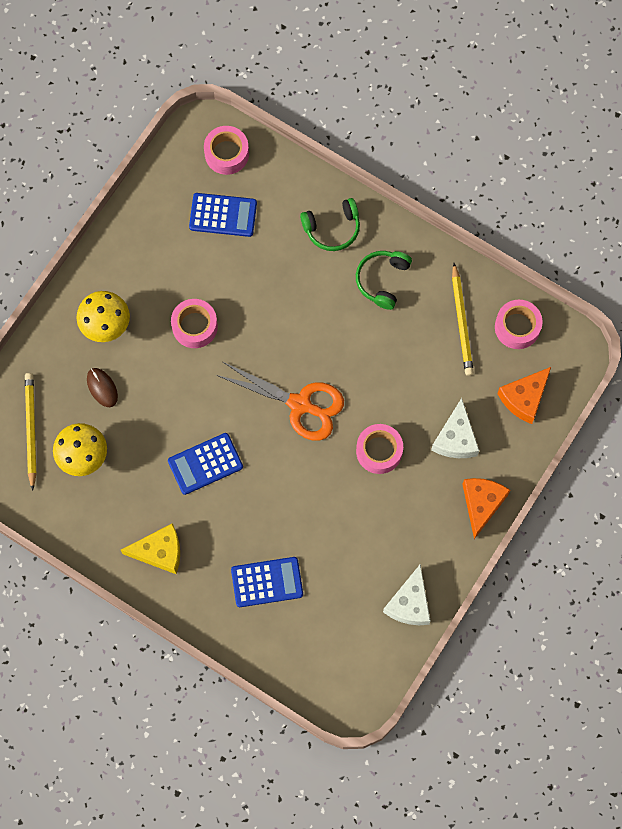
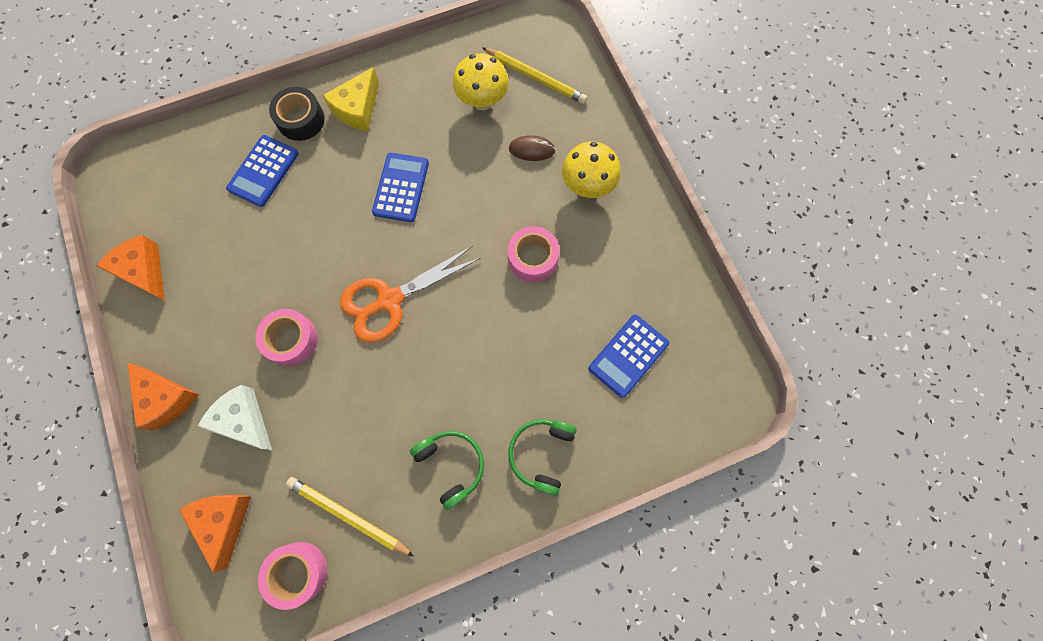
camera: 125 degrees right, 0 degrees up
pink tape [204,126,249,175] -> none
white cheese [383,564,431,625] -> orange cheese [97,235,165,301]
none -> black tape [269,87,325,141]

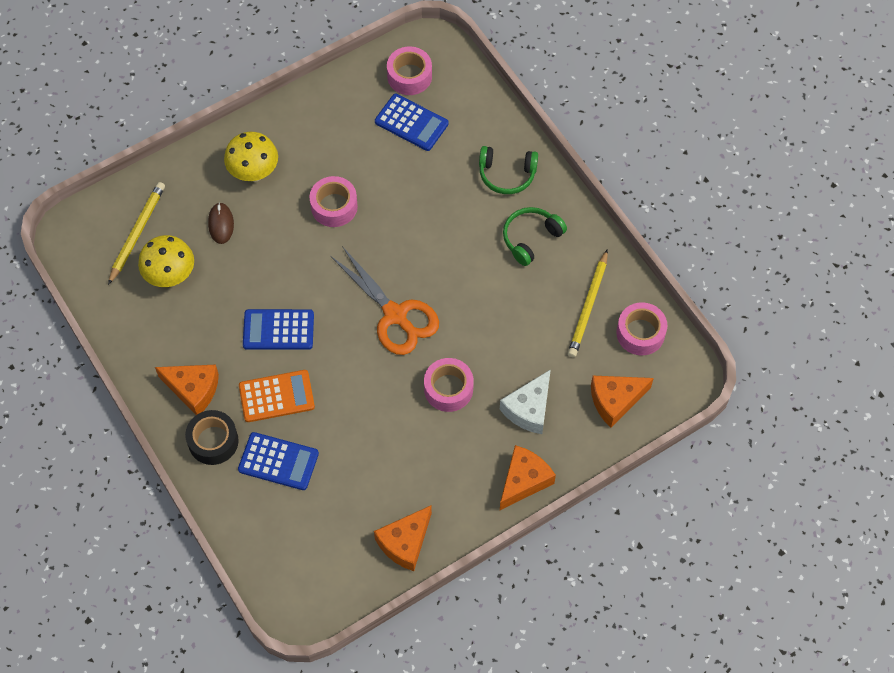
camera: 100 degrees left, 10 degrees down
yellow cheese [322,67,379,131] -> orange cheese [155,365,219,415]
none -> orange calculator [239,370,315,422]
none -> pink tape [387,46,432,95]

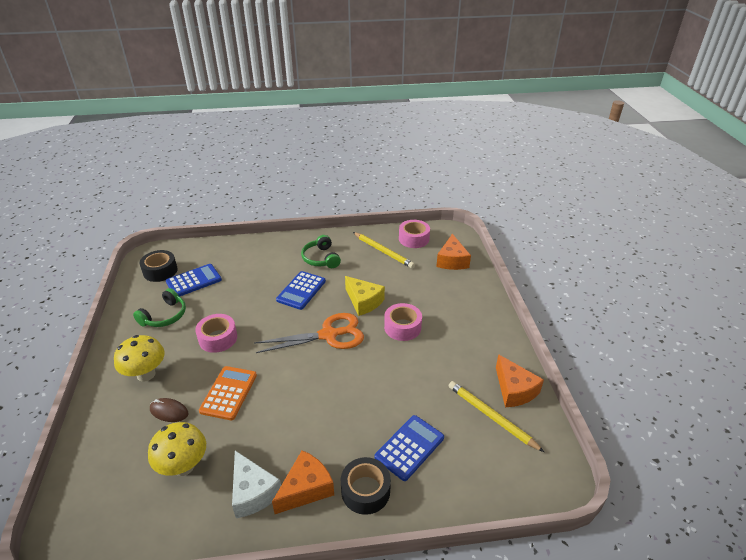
camera: 65 degrees left, 25 degrees down
yellow pencil [108,182,165,285] -> yellow pencil moved to [448,381,544,452]
orange calculator [239,370,315,422] -> orange calculator moved to [199,366,257,420]
blue calculator [243,309,314,350] -> blue calculator moved to [276,271,326,310]
pink tape [387,46,432,95] -> black tape [140,250,178,282]
green headphones [479,146,538,194] -> green headphones moved to [133,288,186,327]
white cheese [500,369,551,434] -> white cheese moved to [232,451,281,518]
orange cheese [500,445,556,510] -> none
none -> yellow cheese [345,276,385,316]

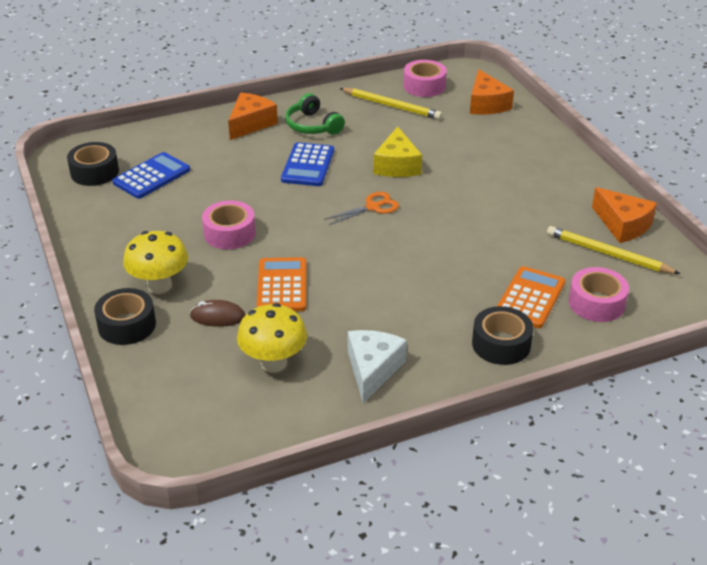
camera: 15 degrees left, 0 degrees up
green headphones [133,288,186,327] -> none
white cheese [232,451,281,518] -> white cheese turned 120 degrees counterclockwise [348,330,407,403]
orange scissors [254,313,364,353] -> orange scissors [324,192,399,225], size x0.55
orange cheese [272,450,334,514] -> orange cheese moved to [228,93,278,140]
yellow cheese [345,276,385,316] -> yellow cheese turned 60 degrees clockwise [373,126,422,177]
blue calculator [375,415,444,481] -> orange calculator [497,266,565,328]
pink tape [384,303,422,341] -> pink tape moved to [569,267,629,322]
none -> black tape [94,288,156,345]

